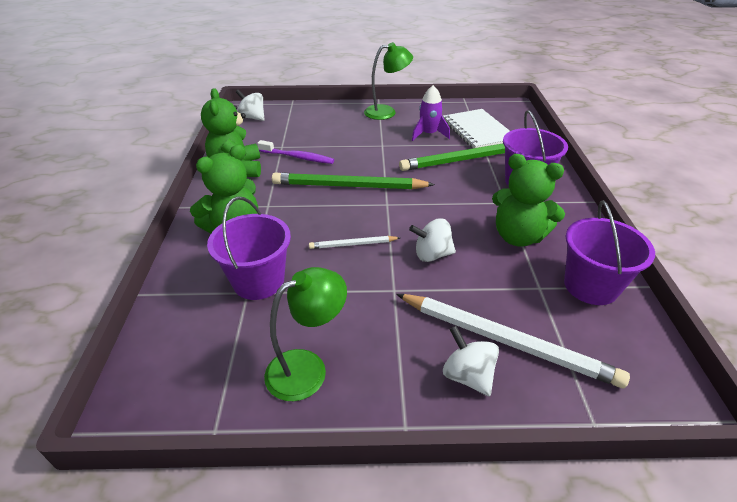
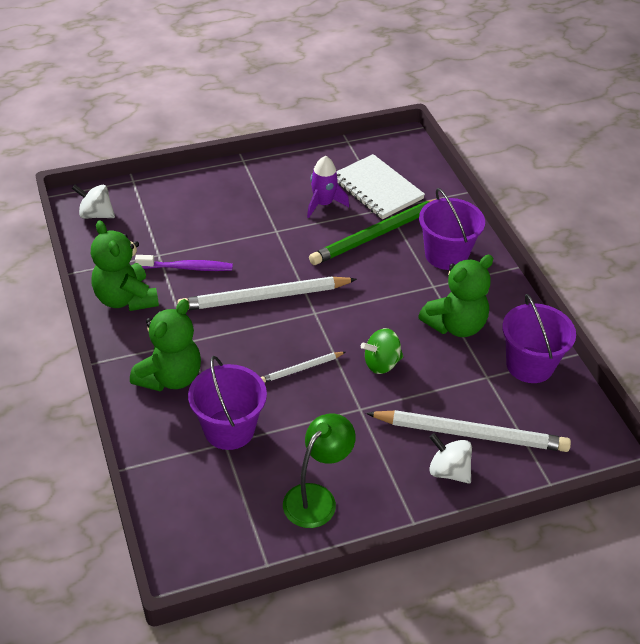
camera: 20 degrees left, 5 degrees up
green pencil [272,172,435,189] -> white pencil [177,276,357,310]
green lamp [364,42,413,120] -> none
white spinning top [409,218,456,262] -> green spinning top [361,328,403,374]
green teddy bear [492,154,565,247] -> green teddy bear turned 45 degrees counterclockwise [418,255,493,337]

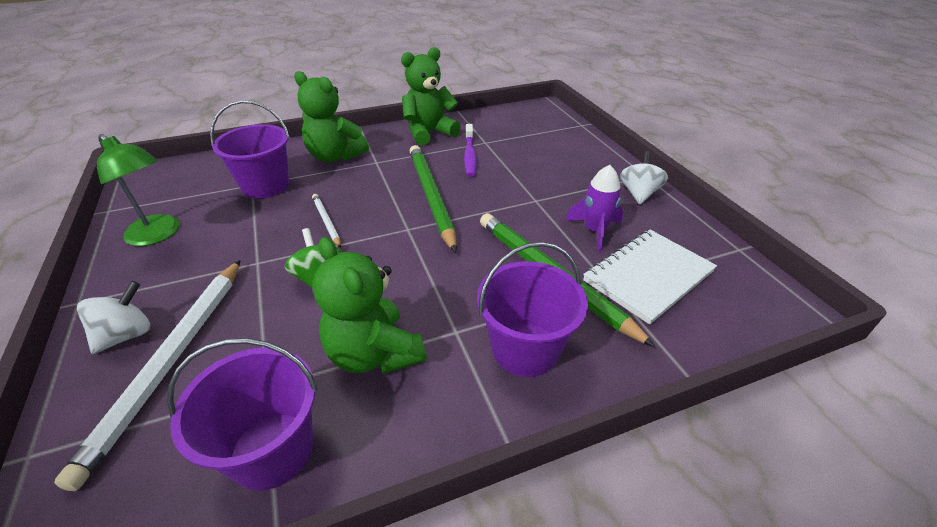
camera: 90 degrees right, 5 degrees down
white spinning top [72,185,115,219] -> white spinning top moved to [620,151,668,204]
white pencil [177,276,357,310] -> green pencil [409,145,457,253]

